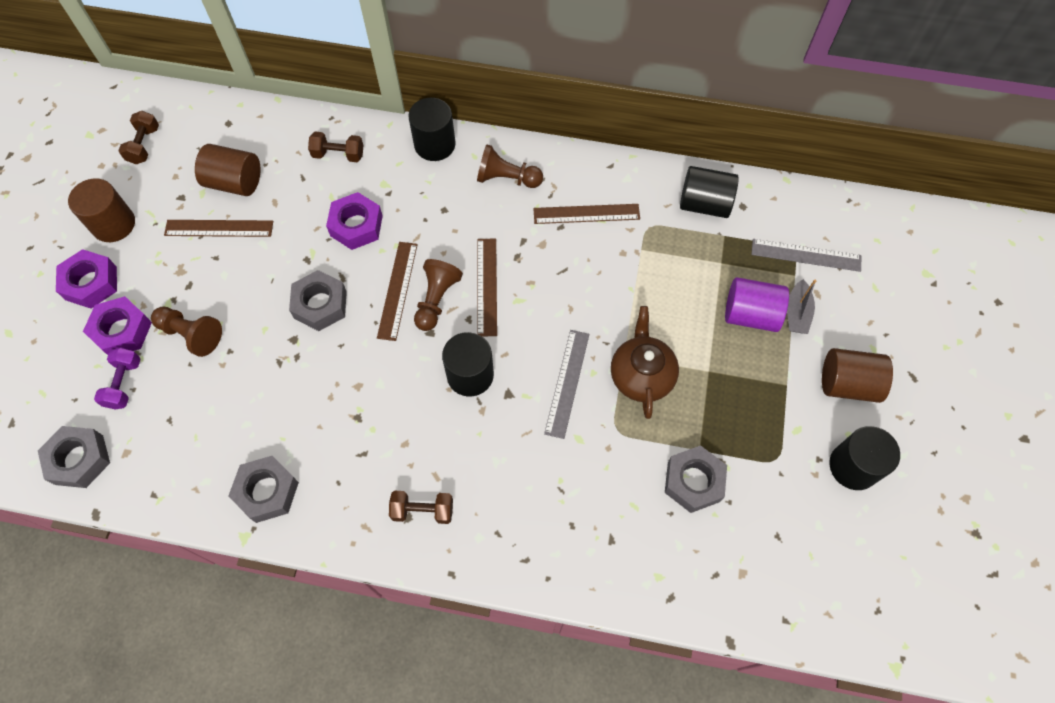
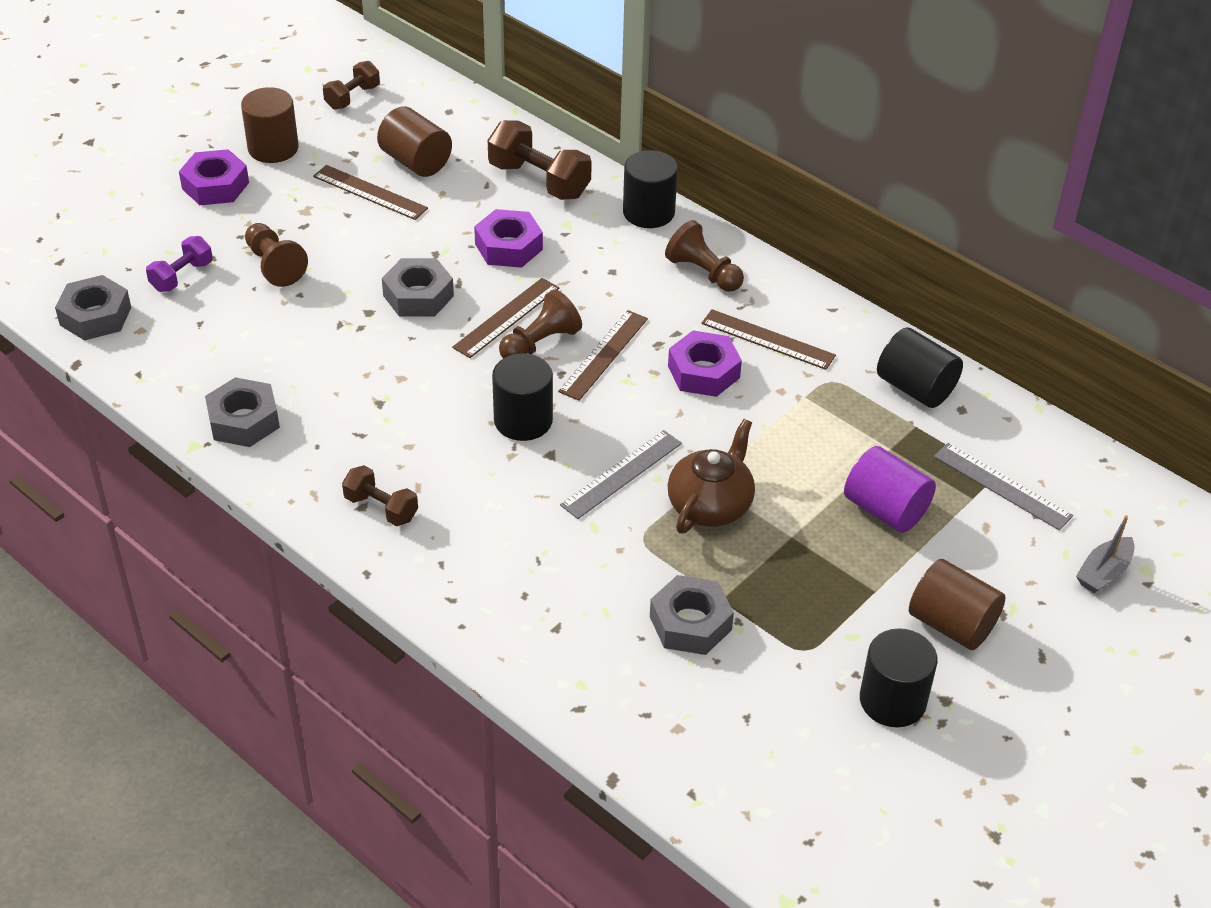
camera: 30 degrees right, 20 degrees down
purple nut [83,296,152,355] -> purple nut moved to [668,330,742,397]
brown dumbbell [308,132,363,162] -> brown dumbbell [488,120,592,200], size x1.67
grey boat [787,279,816,334] -> grey boat moved to [1076,515,1135,593]

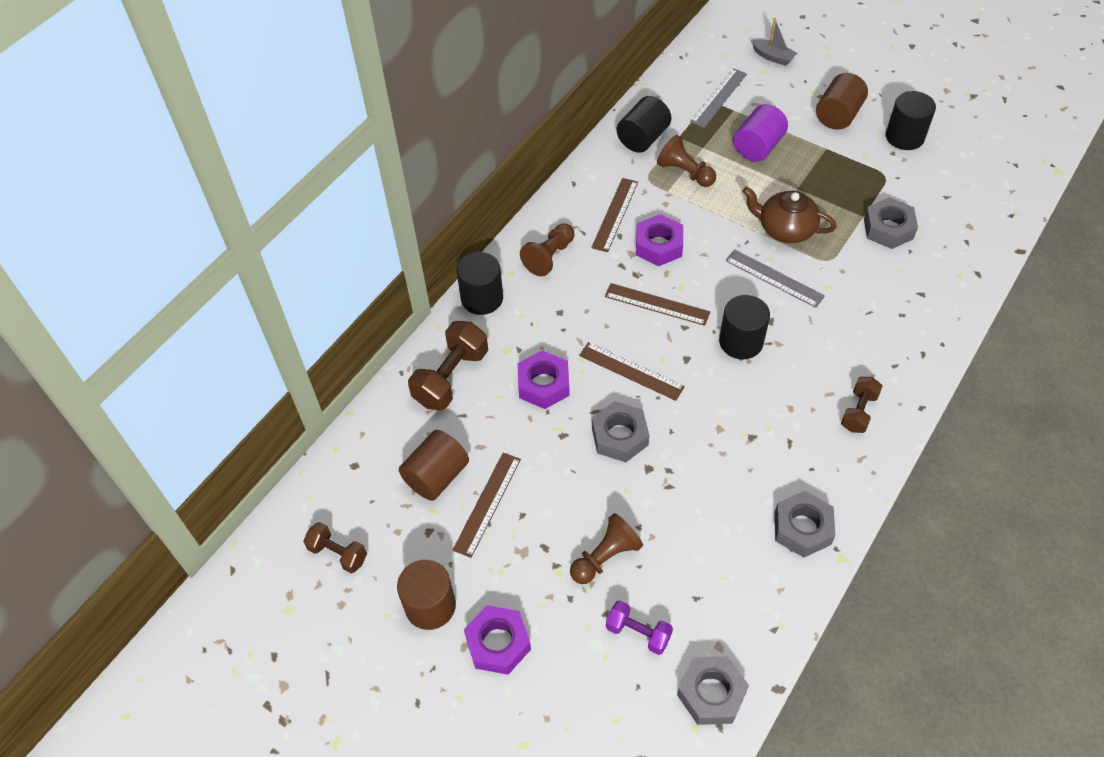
camera: 95 degrees left, 10 degrees up
brown pawn [499,289,582,358] -> brown pawn moved to [657,135,716,187]

